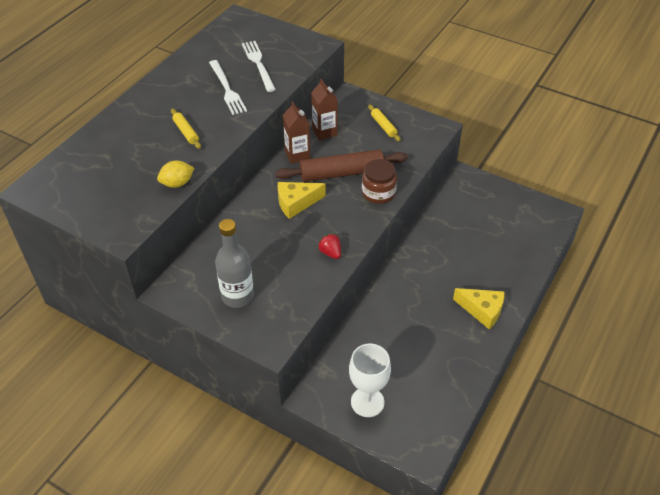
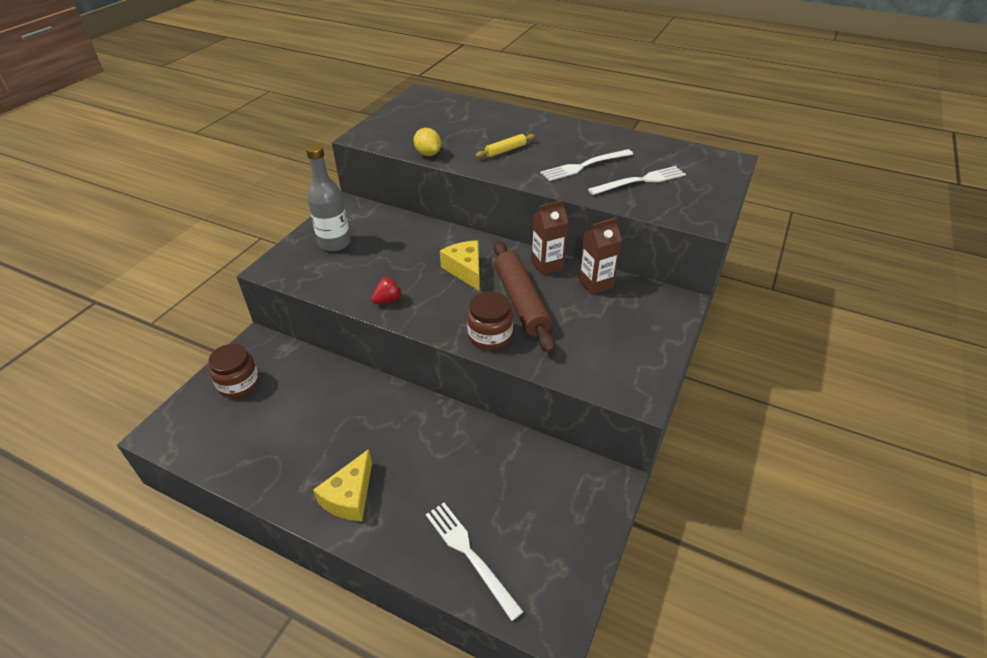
camera: 85 degrees right, 5 degrees down
white goblet [349,344,391,417] -> brown jar [208,344,259,398]
yellow rolling pin [368,105,401,141] -> none
none -> white fork [426,503,524,621]

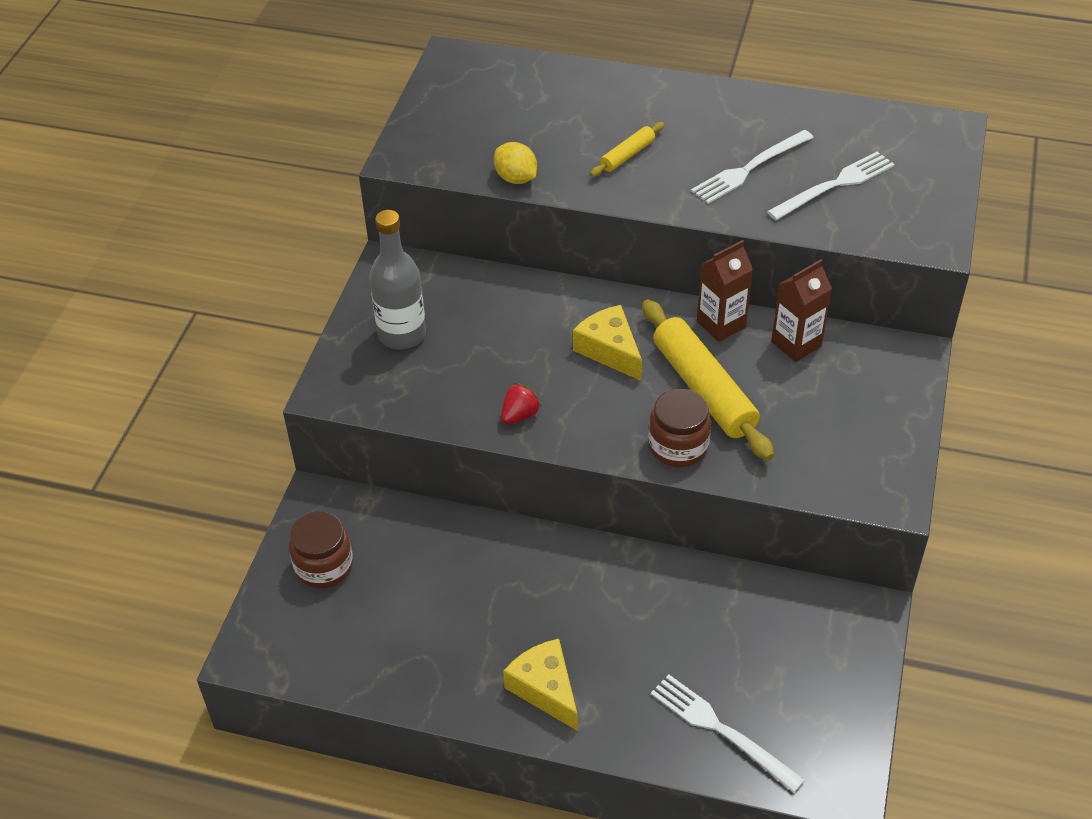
camera: 10 degrees left, 5 degrees up
yellow cheese [313,449,372,521] -> yellow cheese turned 135 degrees clockwise [503,639,578,731]
brown rolling pin [494,241,555,353] -> yellow rolling pin [642,299,774,461]

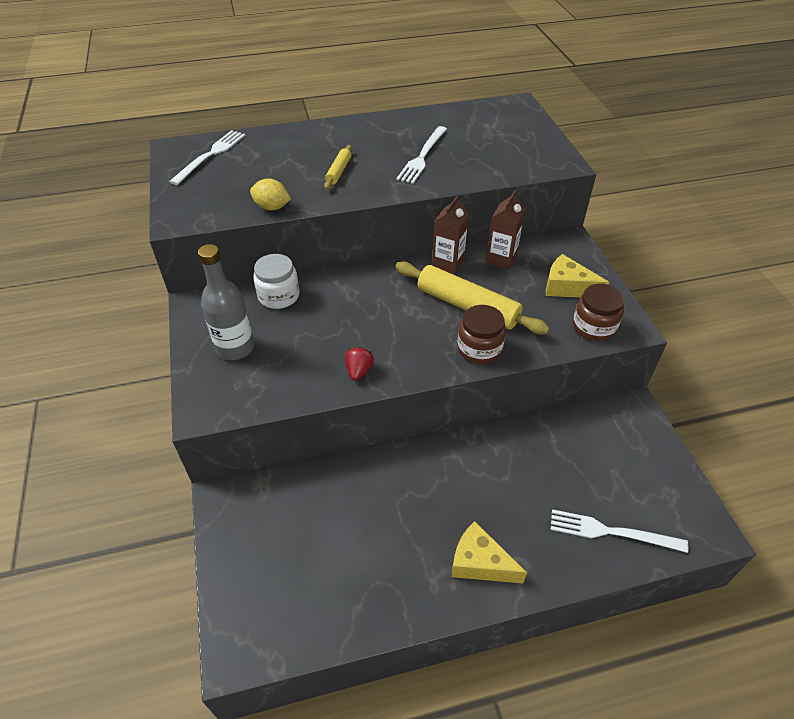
camera: 30 degrees left, 0 degrees up
brown jar [289,512,353,588] -> brown jar moved to [573,284,624,341]
yellow cheese [573,305,642,381] -> yellow cheese moved to [546,254,609,297]
white fork [767,151,895,220] -> white fork moved to [169,130,246,185]
none -> white jar [253,254,299,309]

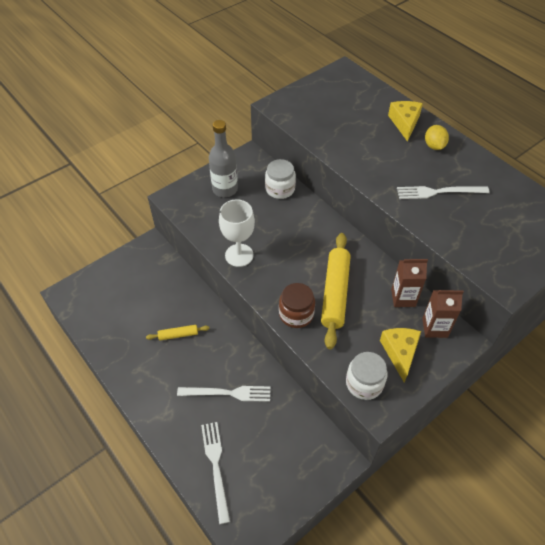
camera: 65 degrees right, 5 degrees up
white fork [169,130,246,185] -> white fork moved to [177,386,270,402]
yellow lemon [250,179,291,211] -> yellow lemon moved to [425,125,449,150]
yellow rolling pin [324,145,352,189] -> yellow rolling pin moved to [146,325,209,341]
red strawberry [345,346,374,381] -> white goblet [219,199,255,267]
brown carton [432,195,469,274] -> brown carton moved to [422,290,464,338]
yellow cheese [452,521,527,583] -> yellow cheese moved to [388,101,423,142]
brown jar [573,284,624,341] -> white jar [346,352,388,400]

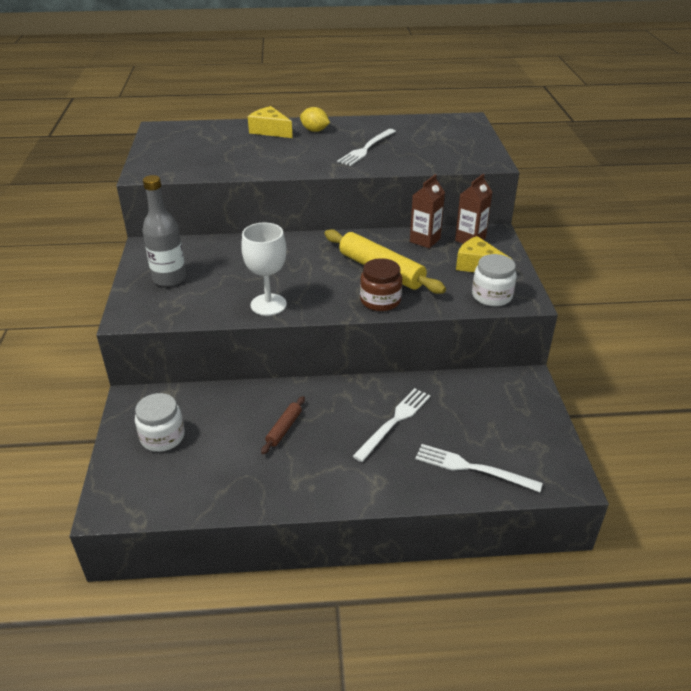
camera: 55 degrees left, 15 degrees down
yellow rolling pin [146,325,209,341] -> brown rolling pin [261,396,305,454]
white jar [265,159,296,199] -> white jar moved to [135,393,185,452]

